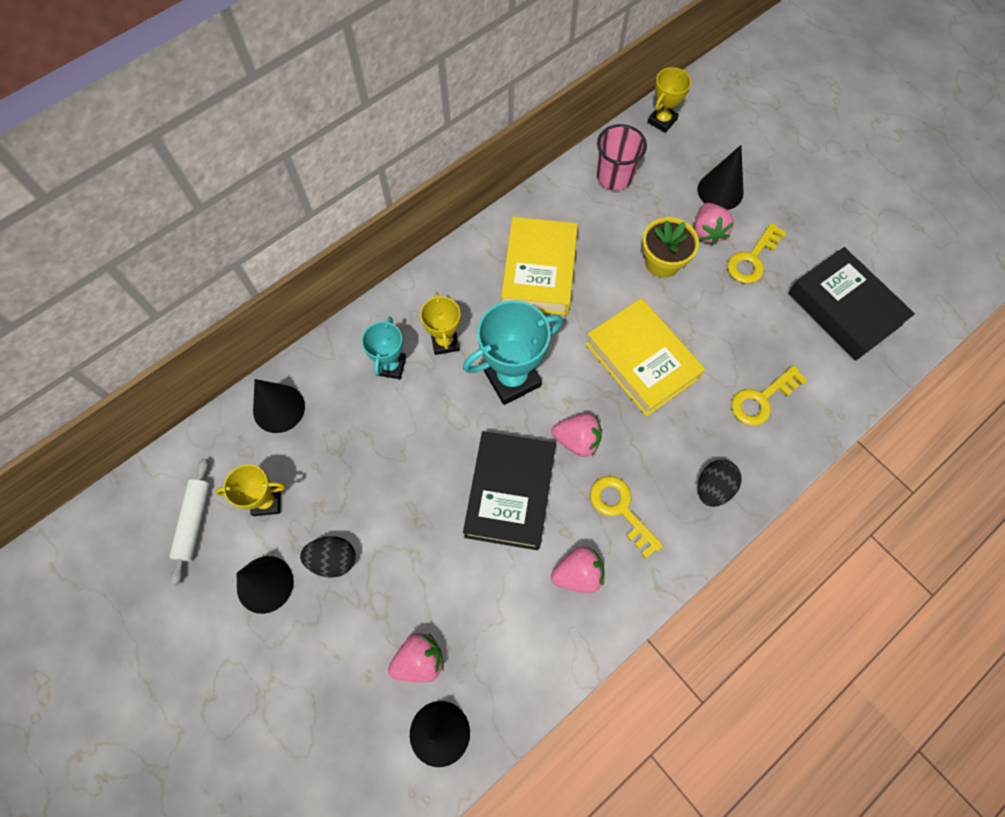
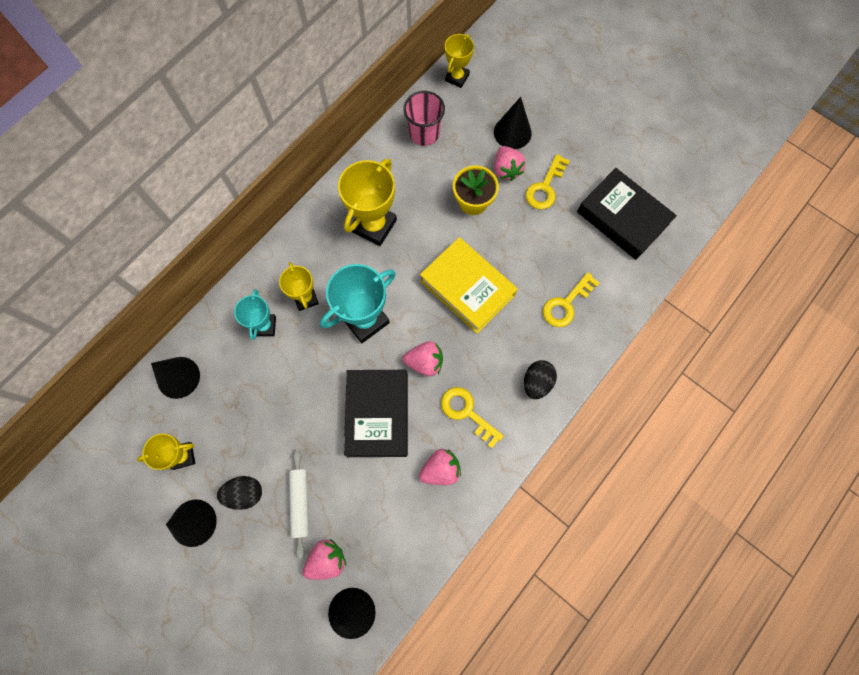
camera: 10 degrees left, 5 degrees up
white rolling pin [169,458,210,585] -> white rolling pin moved to [289,450,309,559]
yellow book [501,217,578,315] -> yellow trophy [338,159,397,246]

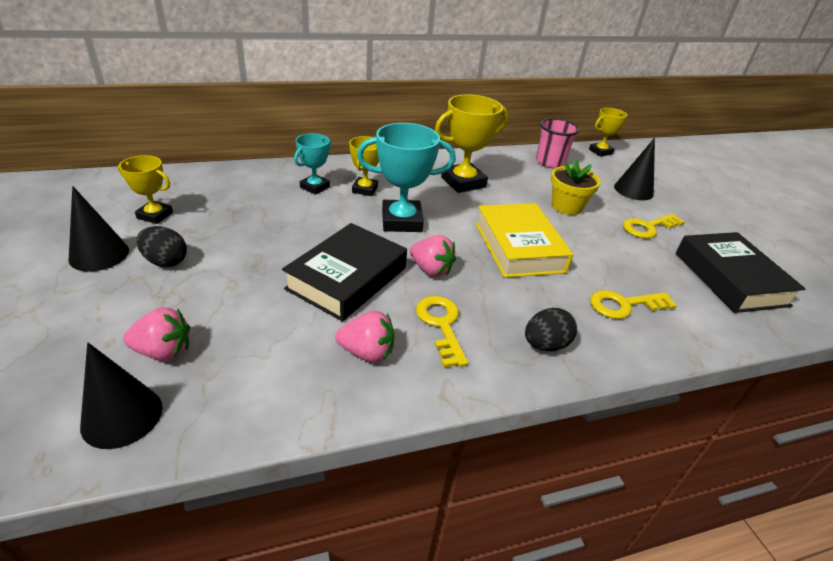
camera: 30 degrees right, 35 degrees down
black cone [151,357,200,399] -> none
white rolling pin [289,450,309,559] -> none
pink strawberry [494,146,526,181] -> none

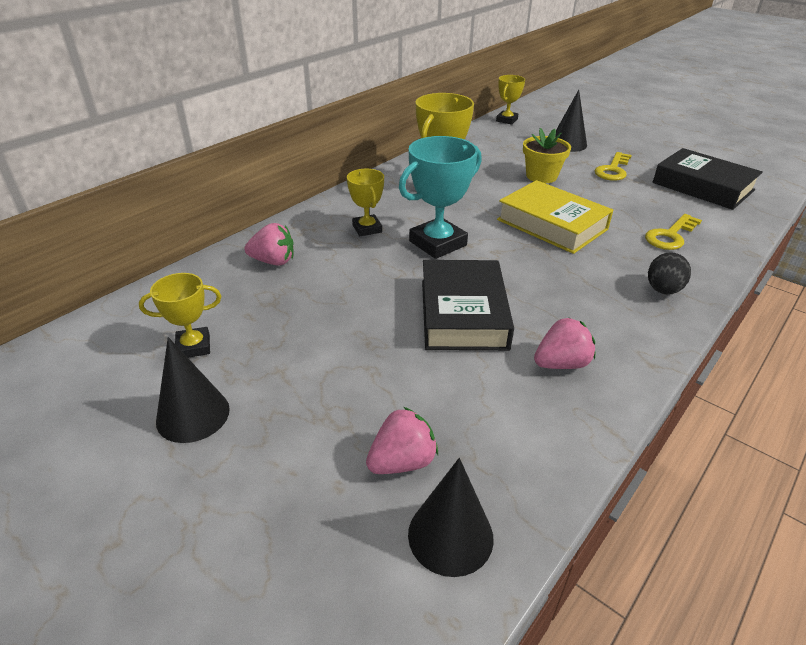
camera: 30 degrees left, 0 degrees up
black egg [136,226,187,267] -> none
turquoise trophy [294,133,331,195] -> none
pink strawberry [410,235,456,277] -> pink strawberry moved to [244,223,294,266]
yellow key [416,296,468,368] -> none
pink cup [536,118,580,168] -> none

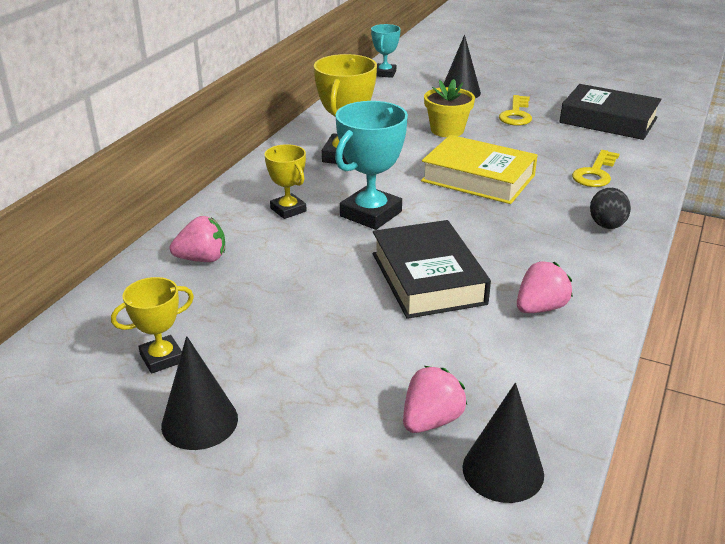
camera: 15 degrees left, 5 degrees down
yellow trophy [496,75,525,124] -> turquoise trophy [371,24,401,78]

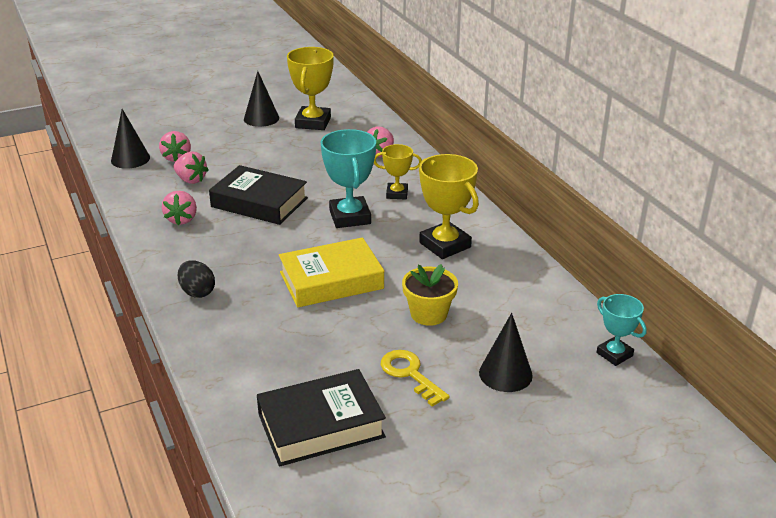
camera: 130 degrees right, 0 degrees up
yellow trophy [111,277,194,374] -> yellow trophy [287,47,334,130], size x1.69
yellow key [572,150,619,187] -> none
none -> pink strawberry [174,151,208,184]

